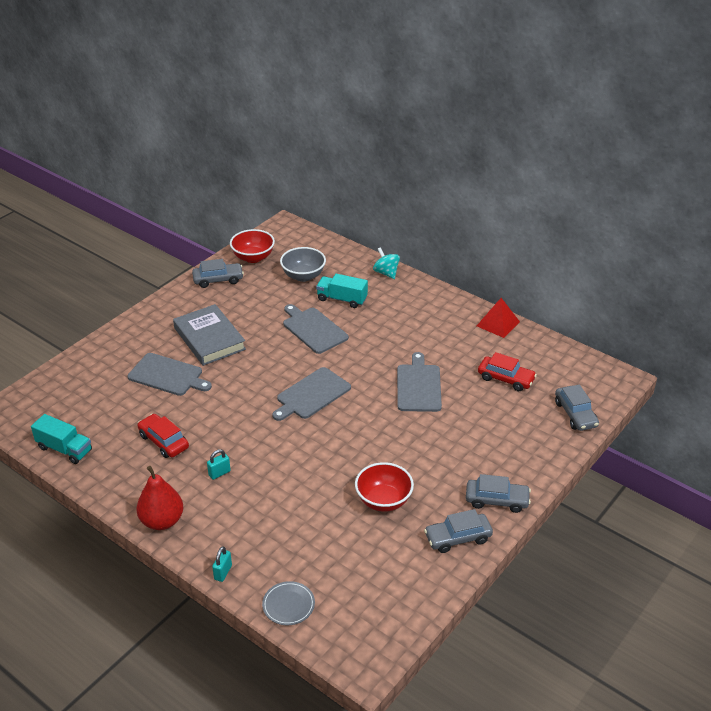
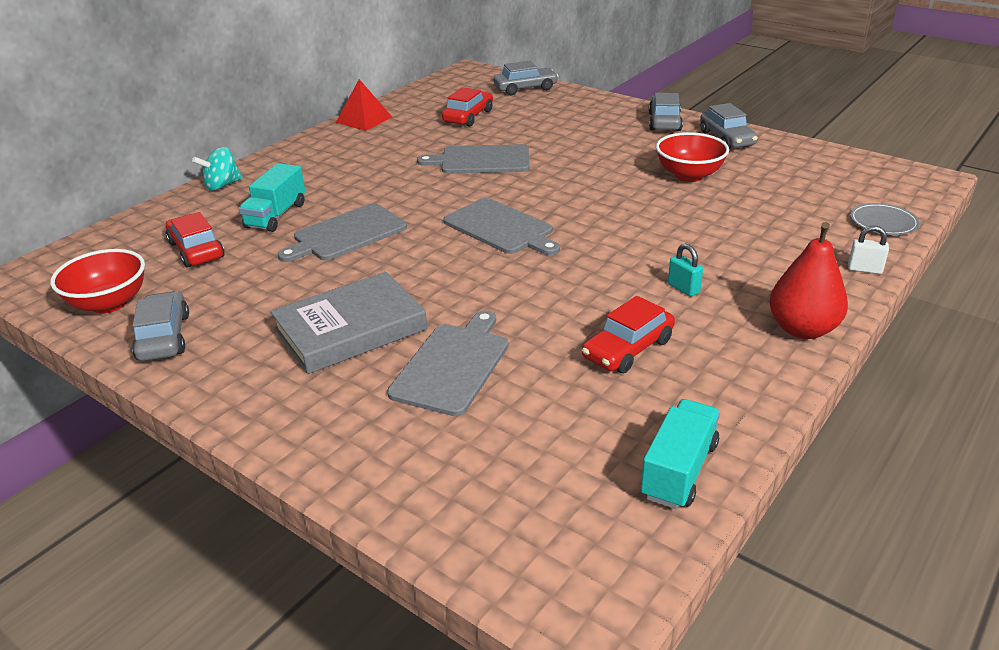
camera: 90 degrees left, 5 degrees down
turquoise padlock [212,546,232,582] -> white padlock [848,226,889,274]
grey bowl [280,247,326,282] -> red car [166,212,224,268]

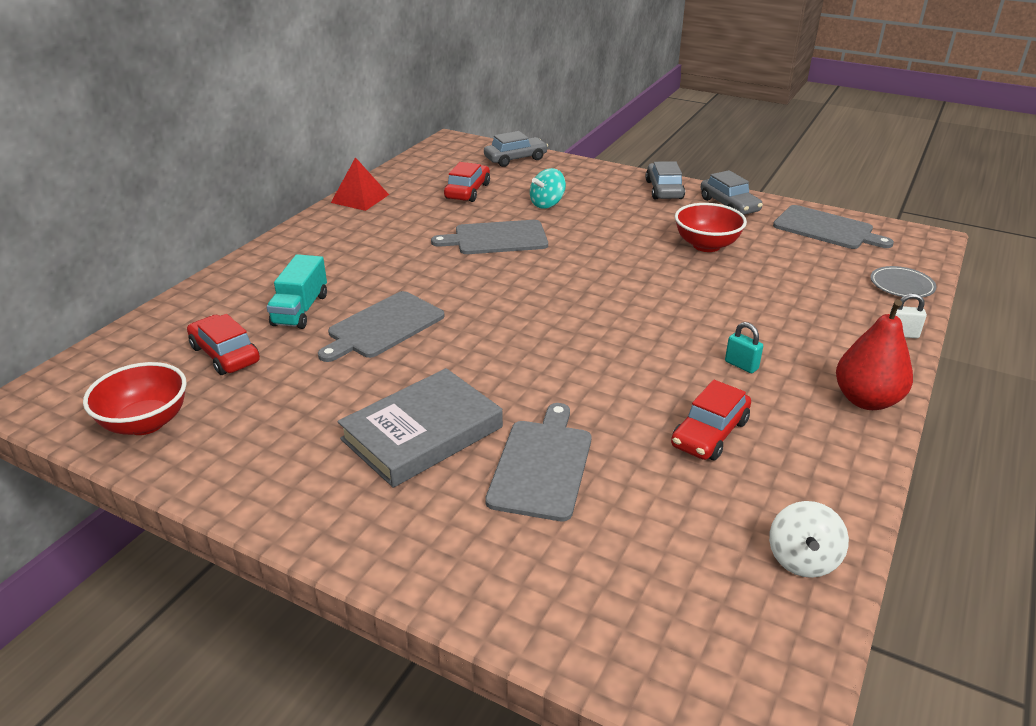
camera: 10 degrees left, 0 degrees up
grey car [132,291,189,361] -> none
turquoise spinning top [192,147,243,191] -> turquoise spinning top moved to [530,168,566,209]
grey cutting board [444,198,560,255] -> grey cutting board moved to [773,205,894,249]
turquoise truck [641,399,720,509] -> white spinning top [769,501,849,578]

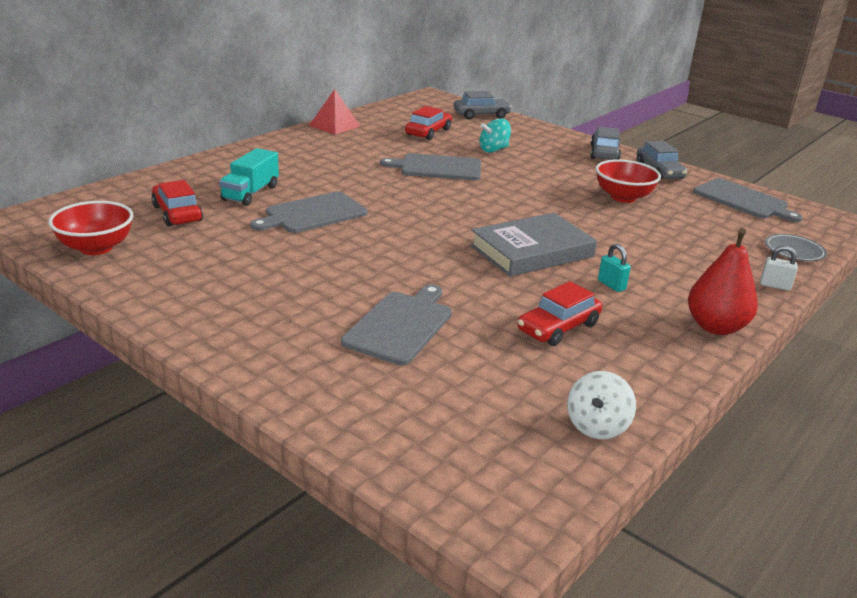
camera: 10 degrees right, 5 degrees down
grey book [338,368,503,488] -> grey book moved to [470,213,597,277]

